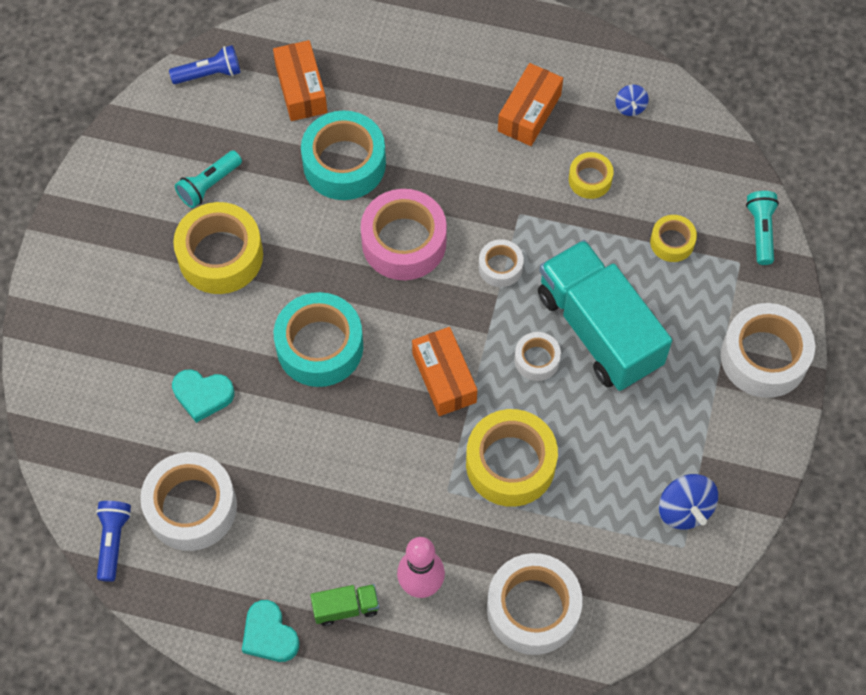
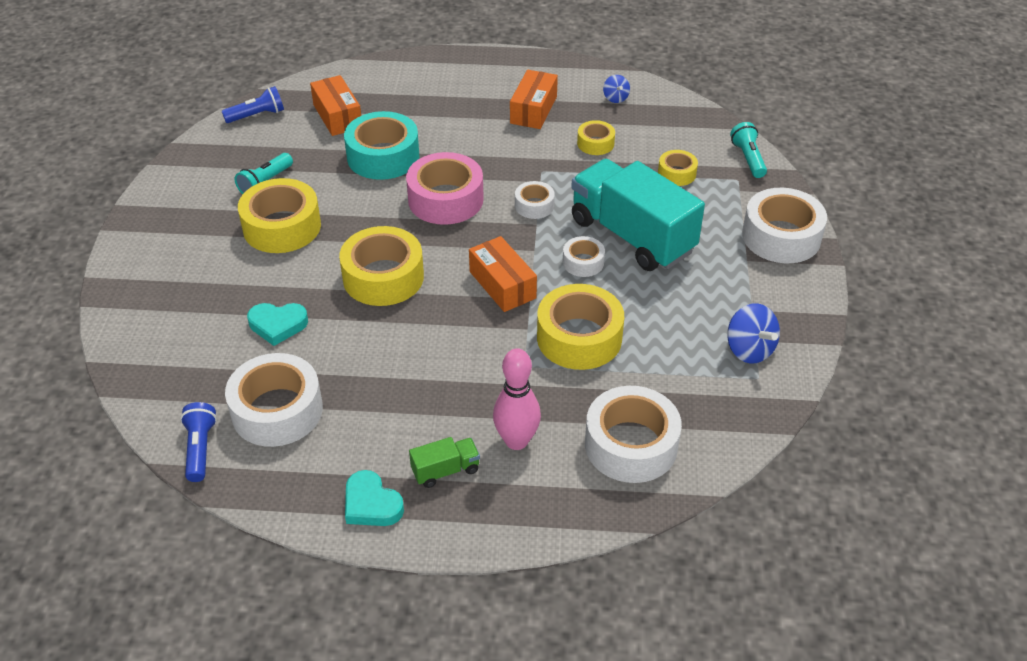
camera: 10 degrees left, 20 degrees down
turquoise tape [274,292,363,387] -> yellow tape [339,226,424,306]

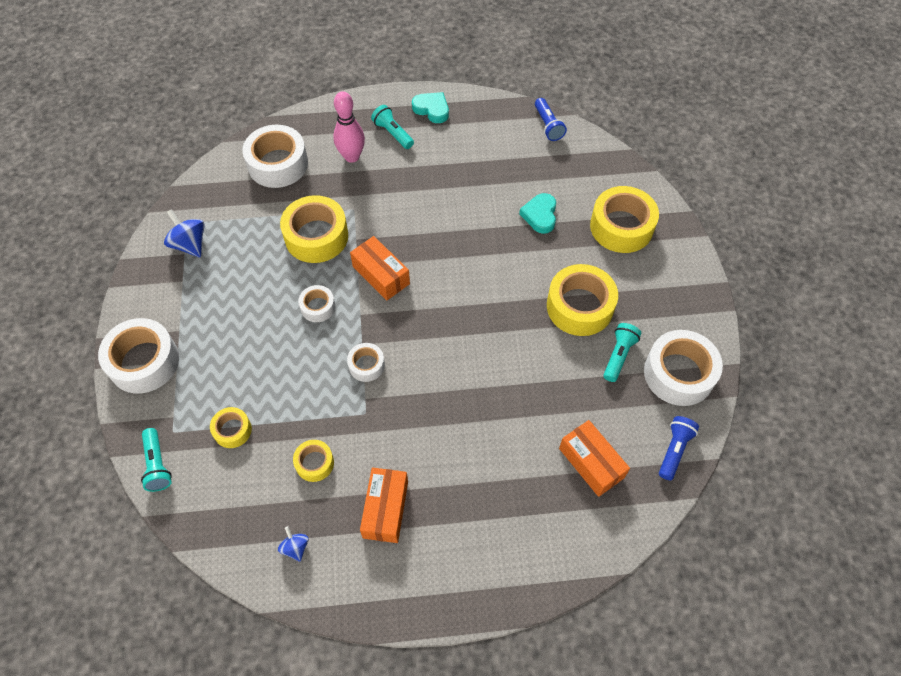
camera: 170 degrees right, 15 degrees up
blue flashlight [222,86,284,123] -> blue flashlight turned 150 degrees clockwise [659,416,699,481]
white tape [225,353,323,447] -> white tape moved to [644,330,723,406]
turquoise heart [247,303,308,346] -> turquoise heart turned 75 degrees counterclockwise [519,193,556,234]
yellow tape [339,226,424,306] -> yellow tape moved to [590,186,659,253]
turquoise tape [344,111,420,180] -> none
pink tape [406,152,484,225] -> none
green truck [409,437,480,488] -> turquoise flashlight [371,105,414,149]
turquoise truck [571,159,705,271] -> none

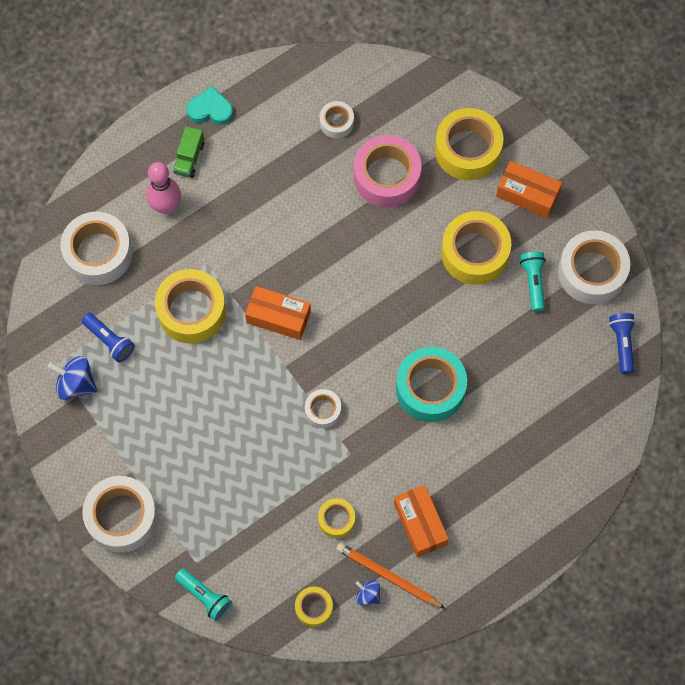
camera: 30 degrees left, 10 degrees up
yellow tape [210,407,252,448] -> yellow tape moved to [295,587,333,627]
white tape [298,285,335,322] -> white tape moved to [319,101,354,138]
turquoise flashlight [371,105,414,149] -> green truck [173,126,204,178]
turquoise heart [519,193,556,234] -> pink tape [354,135,421,208]
blue flashlight [535,98,567,141] -> blue flashlight moved to [82,313,135,362]
orange box [559,420,630,497] -> orange box moved to [496,161,562,218]
none -> orange pencil [336,543,446,609]
none -> turquoise tape [396,347,467,422]

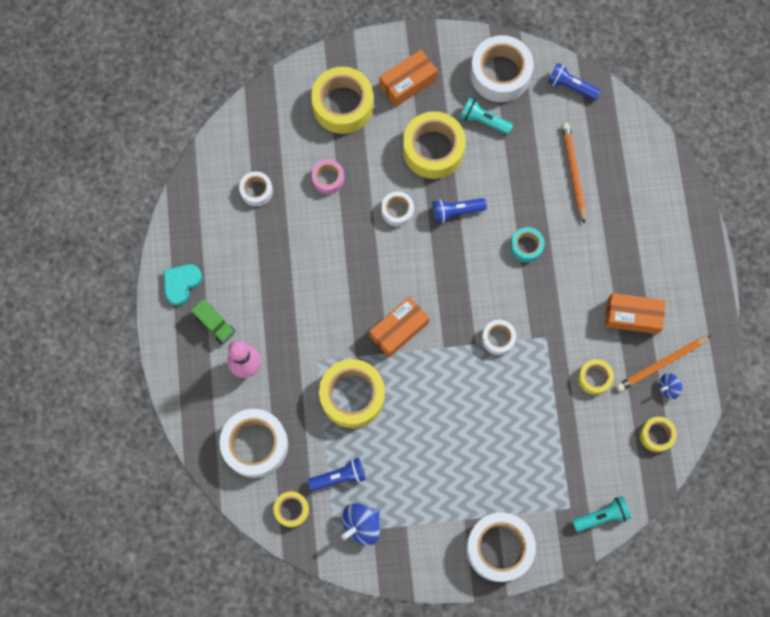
camera: 60 degrees left, 5 degrees up
pink tape [354,135,421,208] -> pink tape [311,159,344,194], size x0.52
turquoise tape [396,347,467,422] -> turquoise tape [510,227,545,262], size x0.52
none -> yellow tape [274,491,309,527]
none -> white tape [381,191,414,226]
none -> blue flashlight [432,198,487,223]
none -> orange pencil [562,123,585,224]

